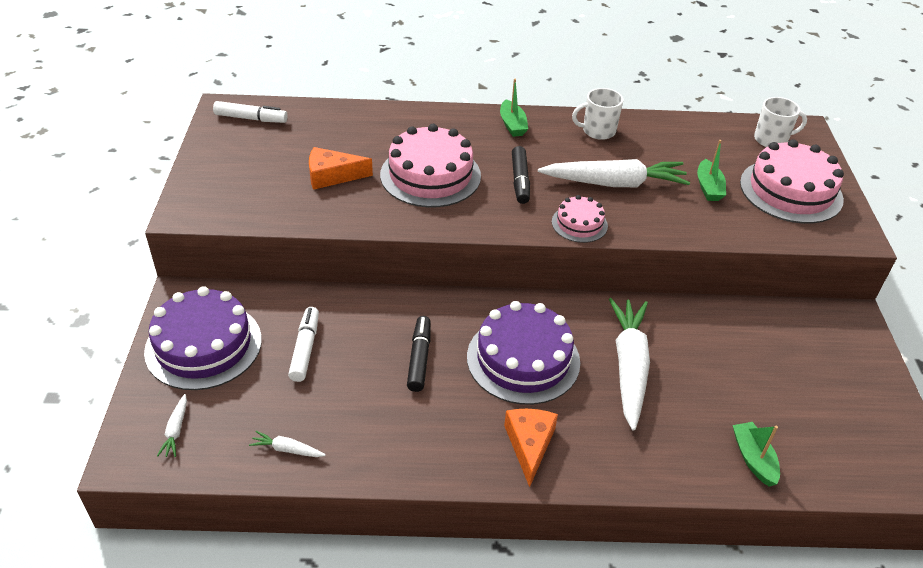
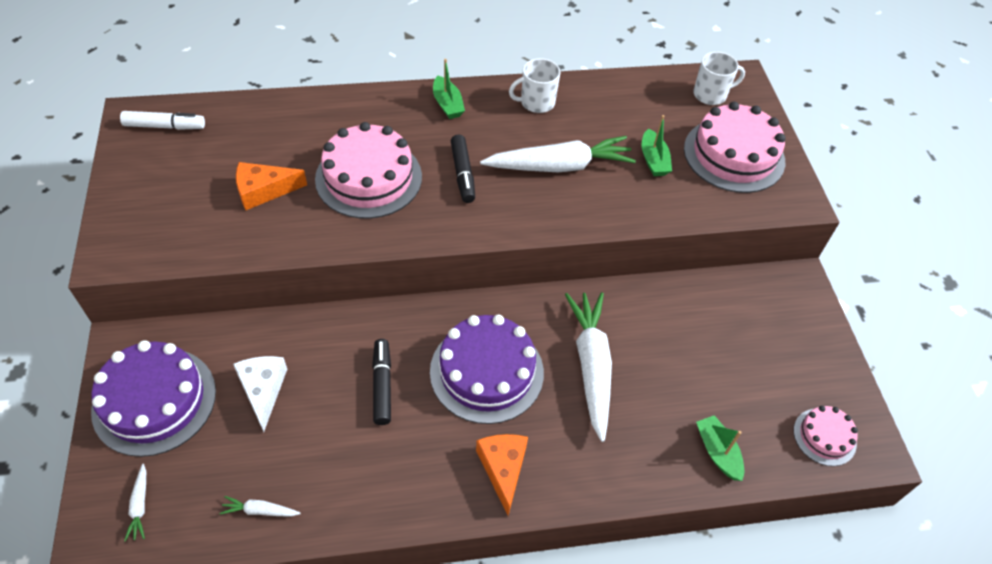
camera: 10 degrees left, 10 degrees up
white marker [288,307,319,382] -> white cheese [233,356,287,432]
pink cake [552,195,608,243] -> pink cake moved to [794,406,858,466]

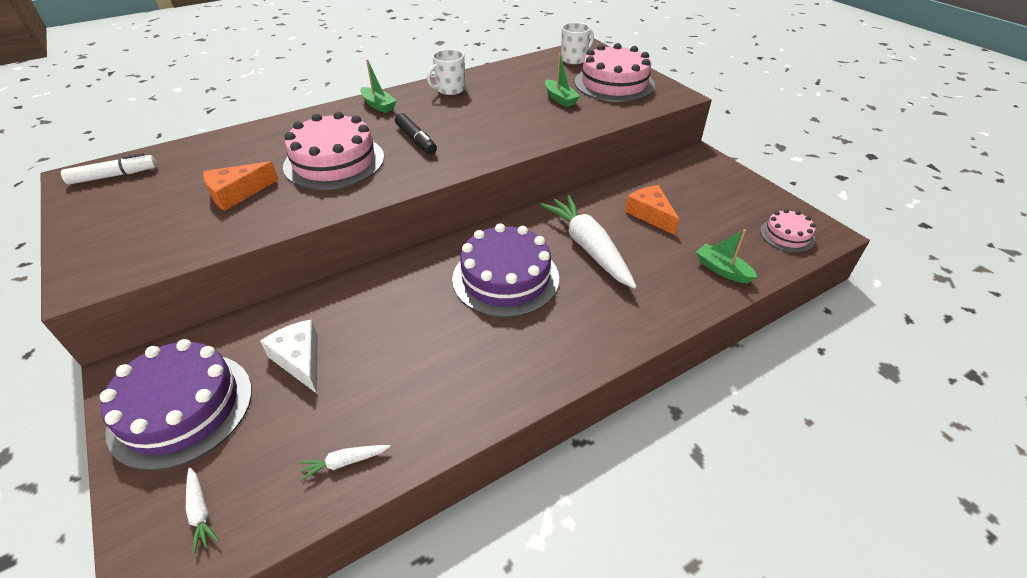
camera: 20 degrees left, 10 degrees down
black marker [372,339,391,425] -> none
orange cheese [476,434,528,516] -> orange cheese moved to [625,185,679,235]
white carrot [480,136,636,172] -> none

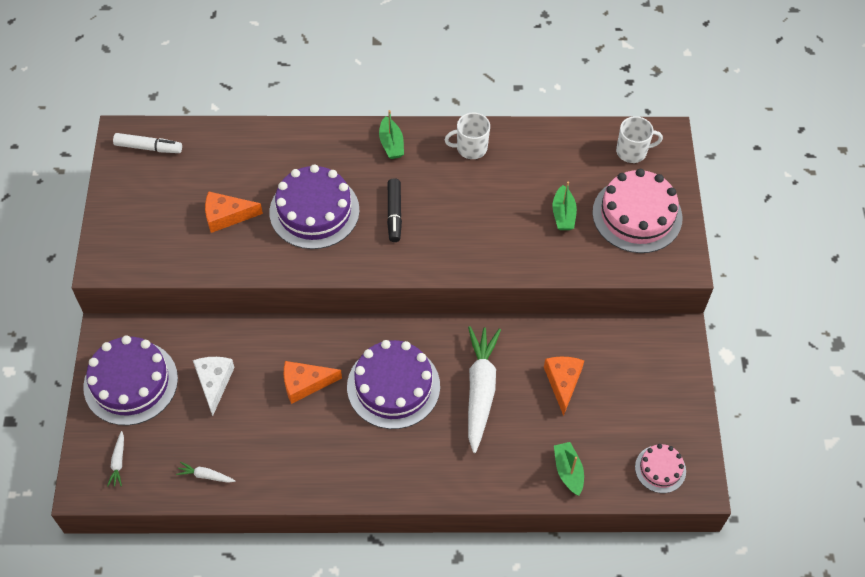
camera: 30 degrees right, 15 degrees up
pink cake [283,112,384,190] -> purple cake [269,164,359,249]
none -> orange cheese [284,361,342,404]

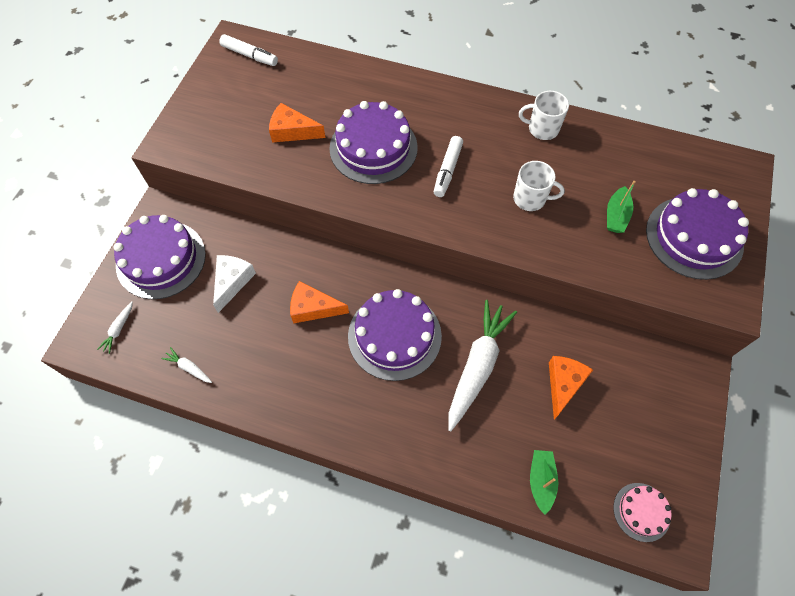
camera: 20 degrees right, 5 degrees up
green boat [379,110,404,159] -> none
black marker [387,178,402,242] -> white marker [434,136,463,197]
pink cake [592,169,683,253] -> purple cake [646,188,749,280]
white mug [616,116,663,163] -> white mug moved to [513,161,565,211]

